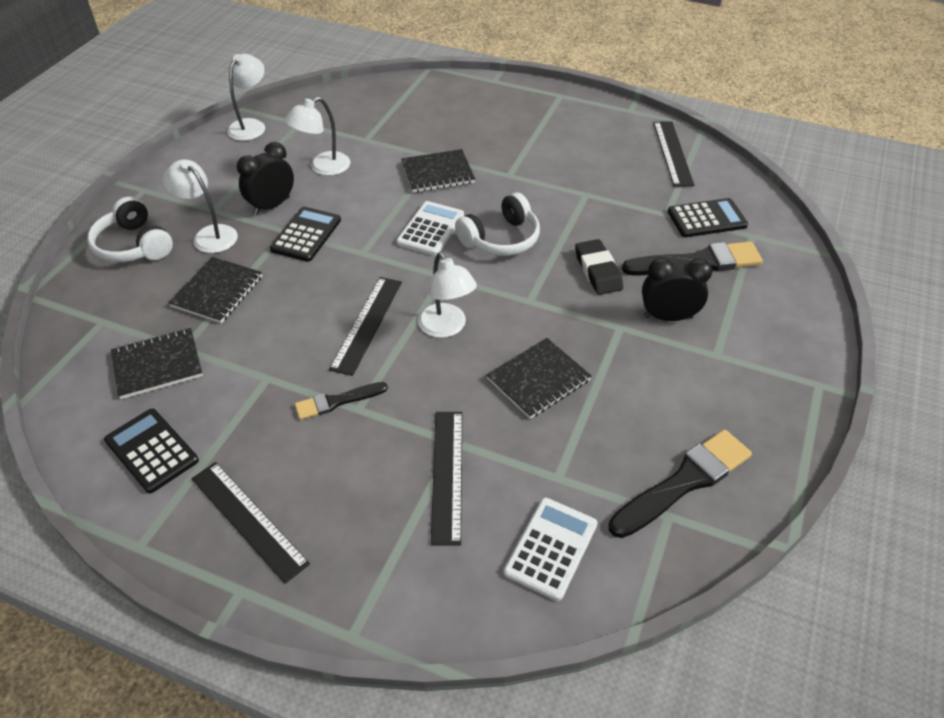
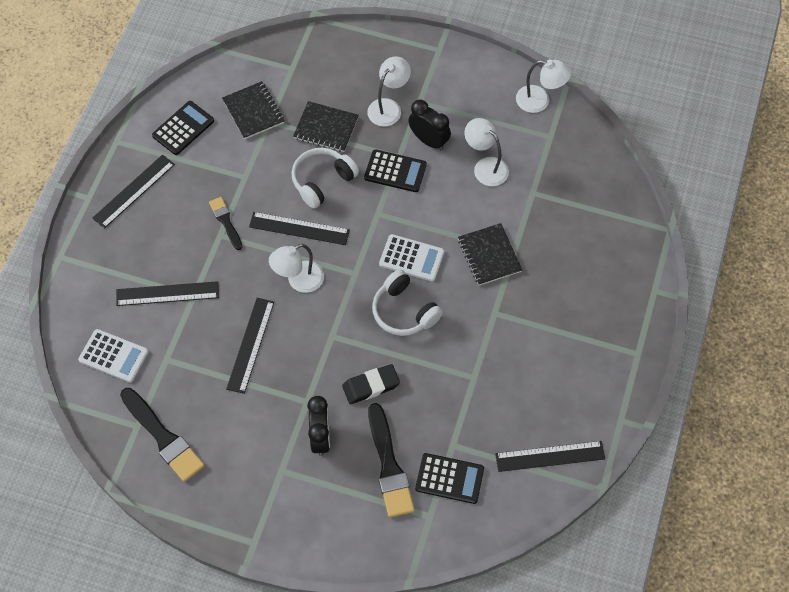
camera: 85 degrees right, 15 degrees up
white headphones [87,197,173,262] -> white headphones moved to [292,148,359,209]
black notebook [487,338,591,419] -> black ruler [226,298,274,394]
black calculator [668,198,748,237] -> black calculator turned 60 degrees counterclockwise [415,453,484,504]

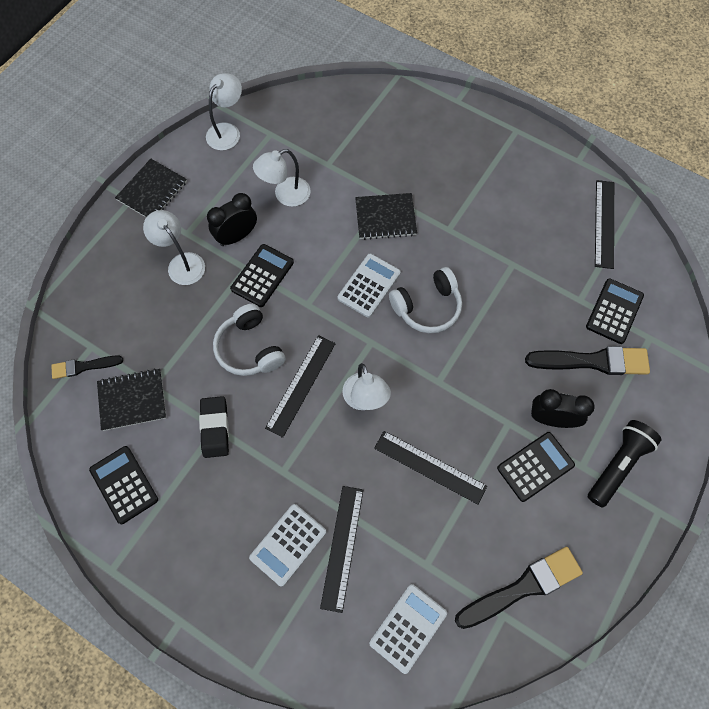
camera: 75 degrees left, 5 degrees up
black ruler [92,155,175,228] -> none
black brush [209,197,242,250] -> black brush moved to [51,355,123,379]
black notebook [293,101,359,152] -> black notebook moved to [115,159,187,217]
black eraser [342,364,400,404] -> black eraser moved to [199,396,229,458]
none -> white calculator [249,504,326,587]
none -> black calculator [497,432,575,502]
none -> black flashlight [588,420,662,508]

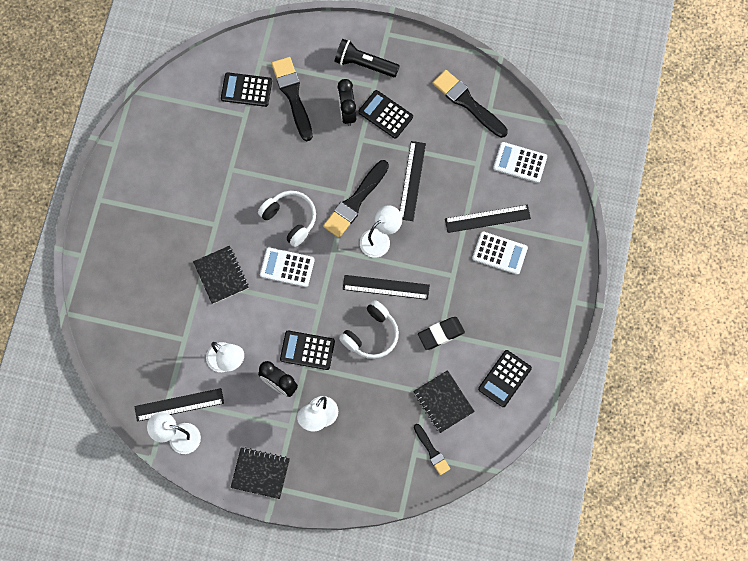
camera: 110 degrees left, 5 degrees up
black ruler [595,180,614,269] -> black ruler moved to [135,388,224,422]
none -> black brush [323,160,389,238]

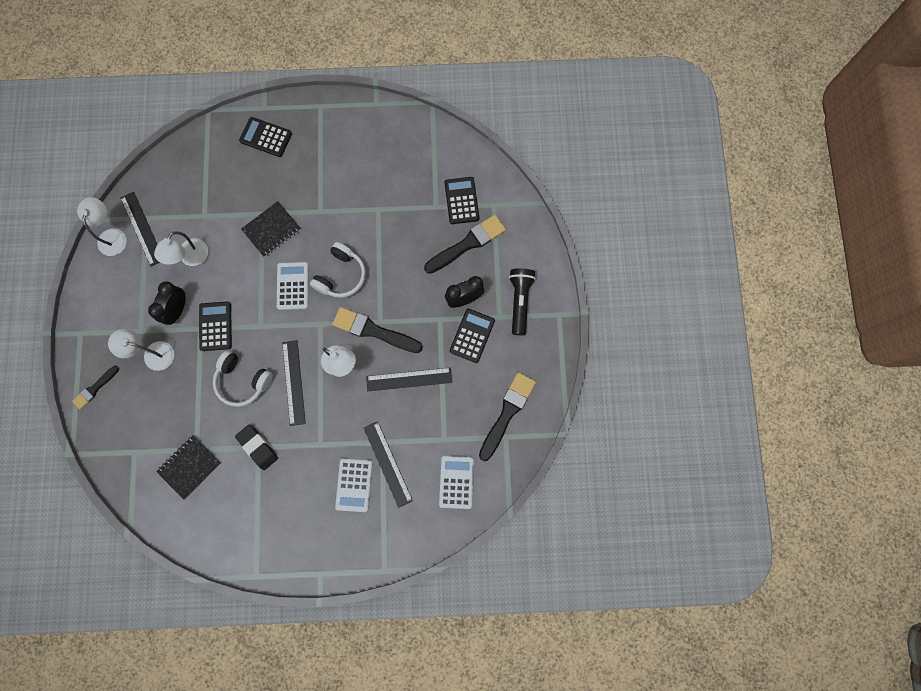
camera: 75 degrees right, 5 degrees up
black notebook [230,447,290,499] -> none
black brush [414,424,450,475] -> black brush moved to [72,366,119,409]
black calculator [478,350,532,407] -> black calculator moved to [239,117,292,157]

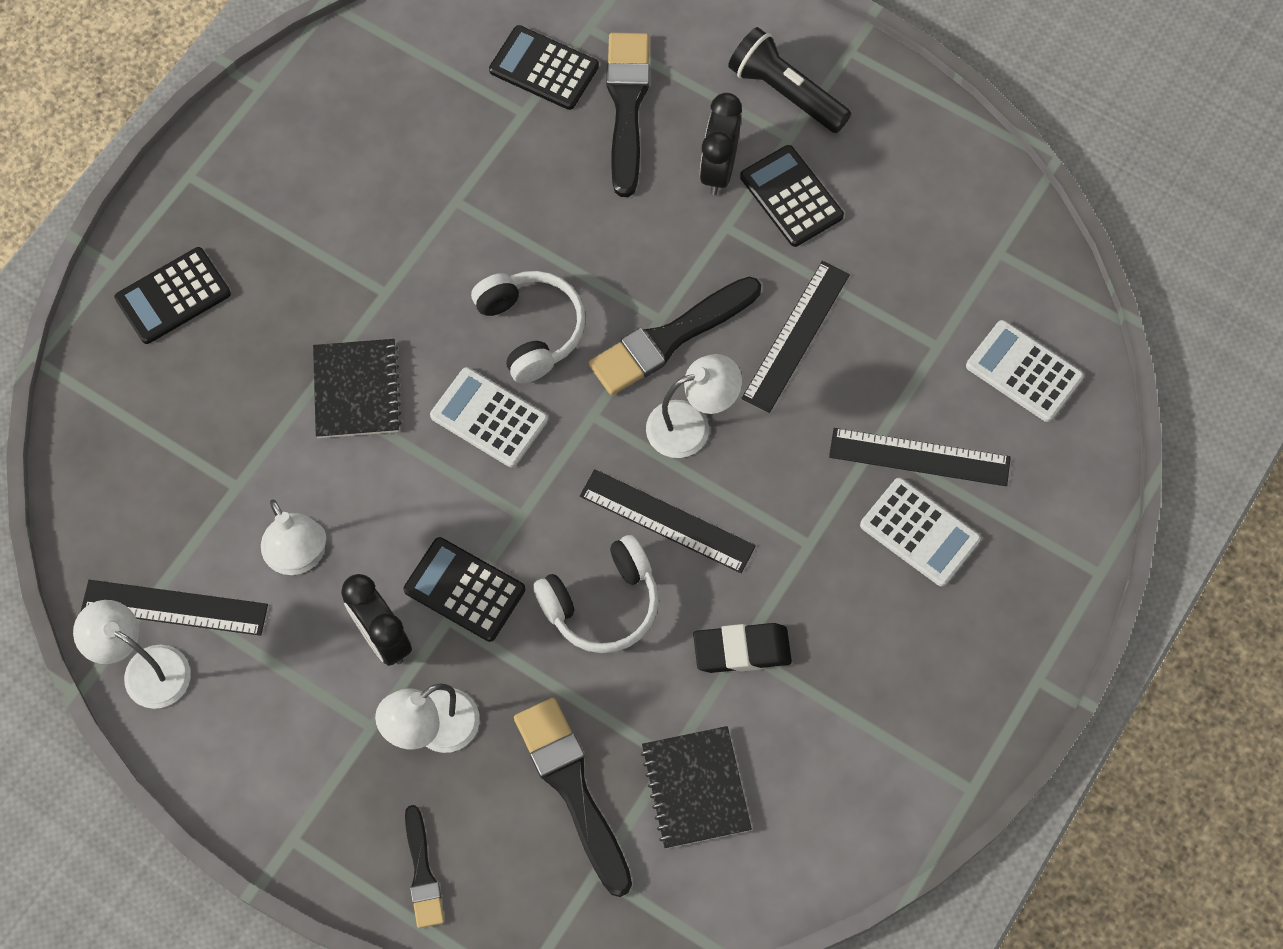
camera: 55 degrees left, 10 degrees down
black brush [479,372,536,461] -> black brush moved to [514,698,632,897]

